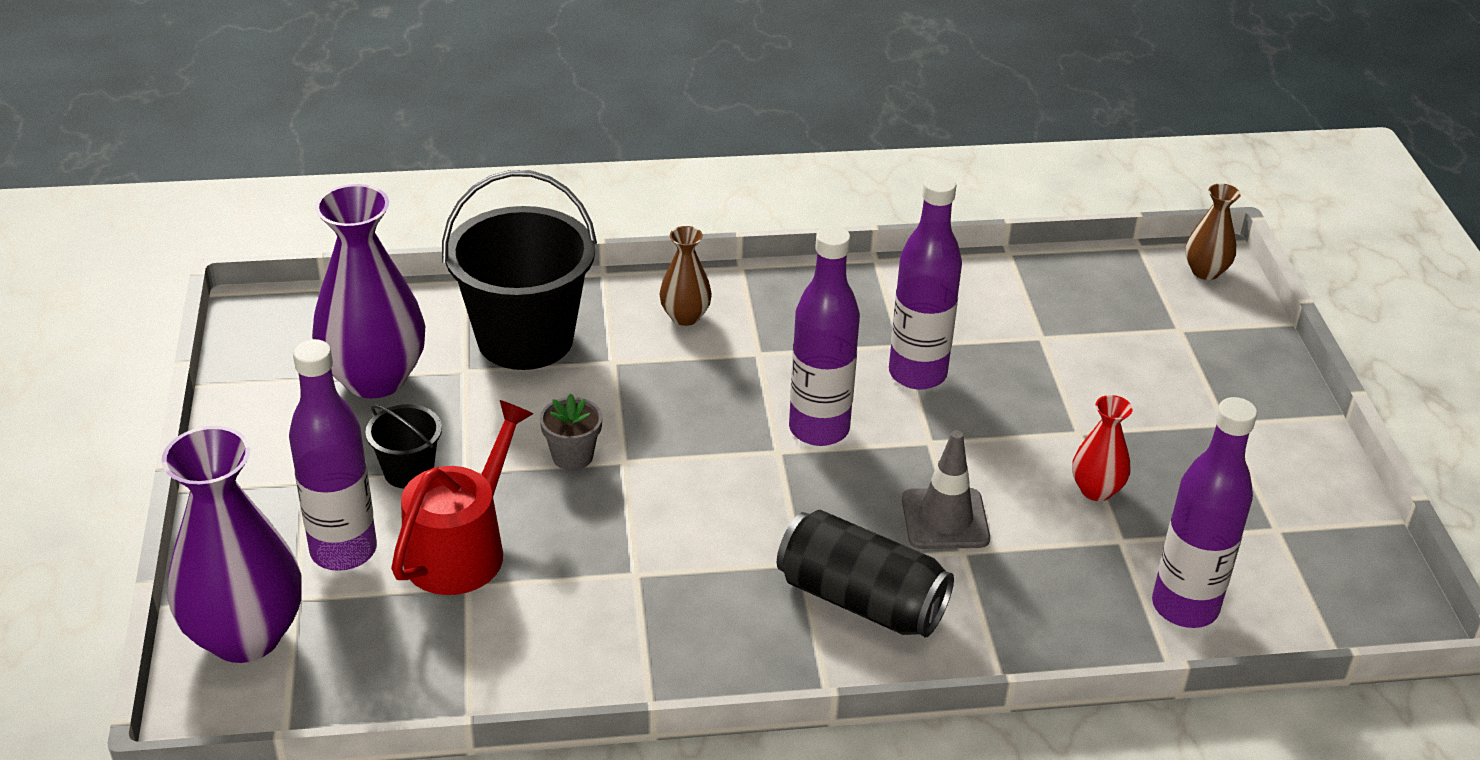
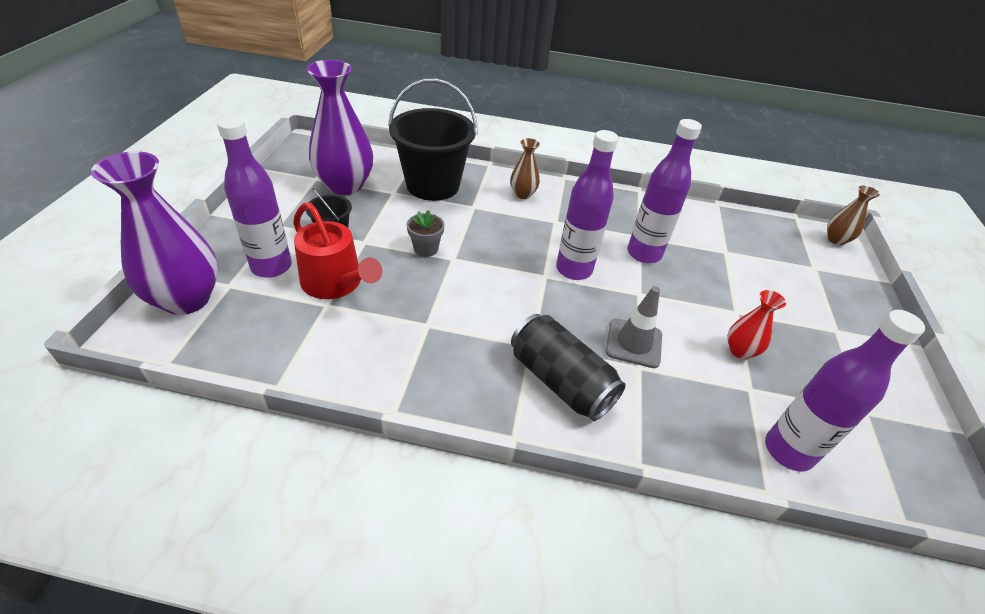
camera: 15 degrees right, 5 degrees up
red watering can [391,400,533,595] -> red watering can turned 90 degrees clockwise [293,202,383,299]

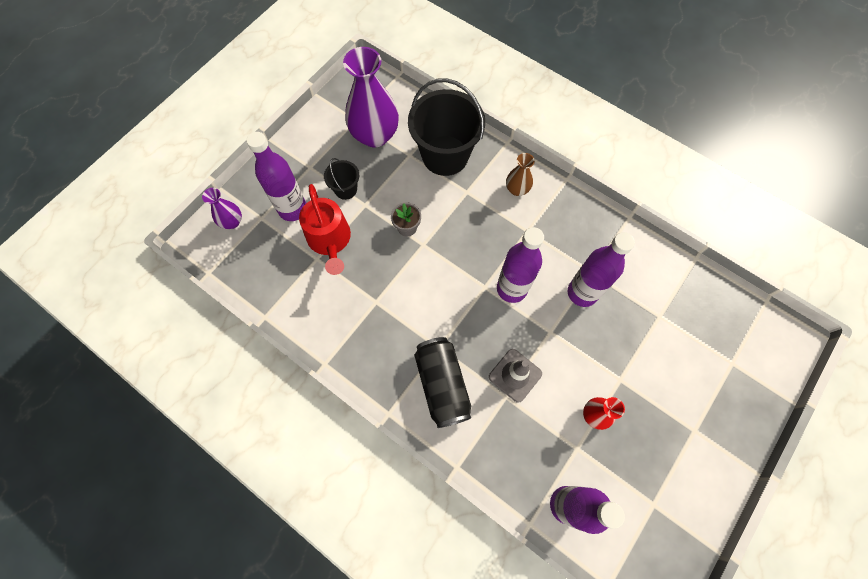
camera: 30 degrees right, 25 degrees up
purple vase [91,151,218,315] -> purple vase [202,188,242,229], size x0.50
brown vase [827,186,880,245] -> none

